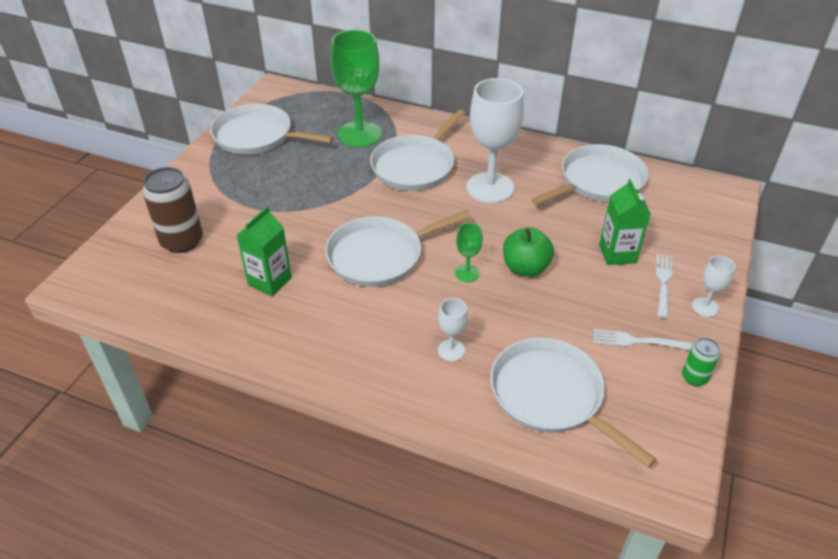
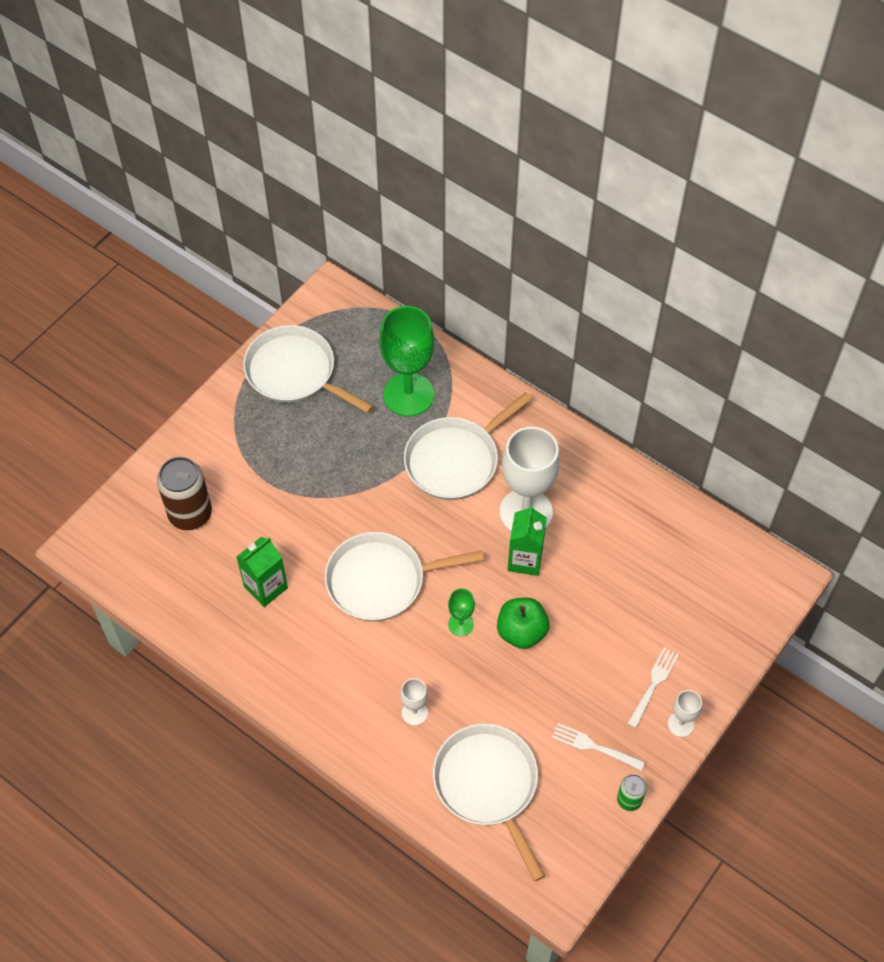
camera: 15 degrees right, 15 degrees up
white pan [531,144,649,205] -> none
green carton [599,179,651,265] -> green carton moved to [508,505,547,576]

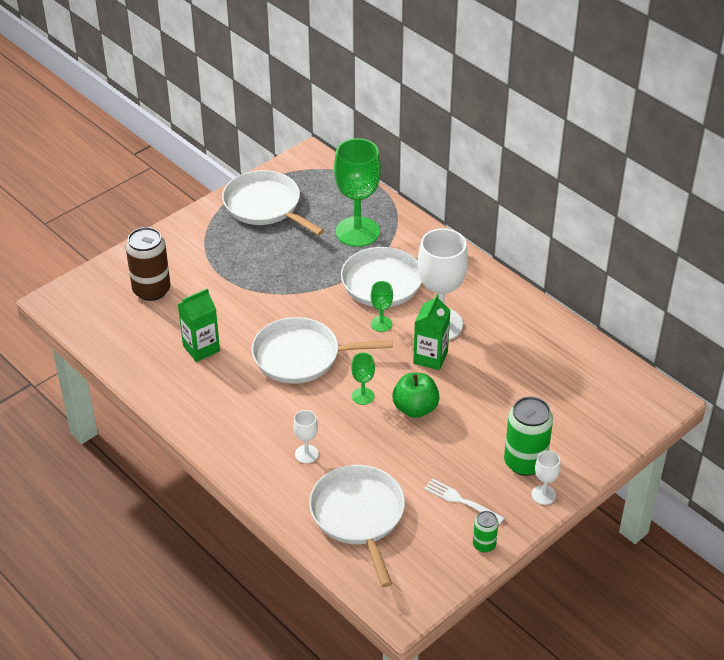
camera: 10 degrees right, 15 degrees down
white fork [627,647,679,728] -> green can [504,396,553,476]
none -> green goblet [371,281,393,332]

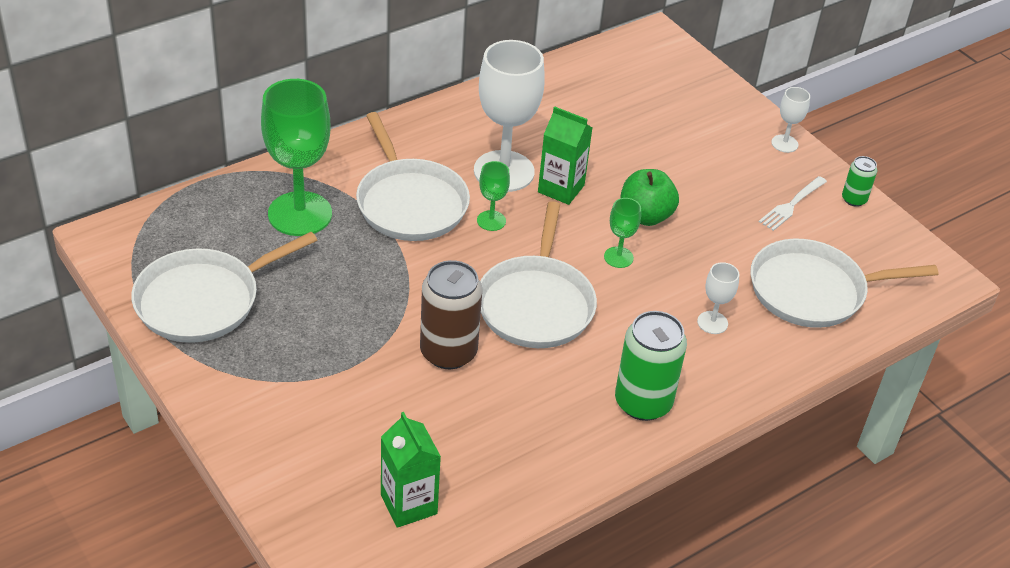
camera: 85 degrees left, 0 degrees up
brown can [126,227,171,301] -> brown can moved to [420,260,482,369]
green carton [178,288,220,362] -> green carton moved to [381,412,441,528]
green can [504,396,553,476] -> green can moved to [615,311,687,421]

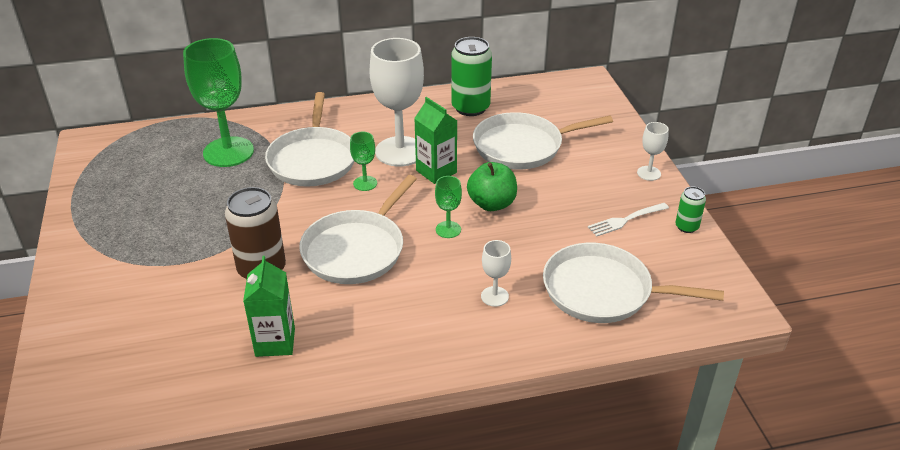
camera: 25 degrees right, 5 degrees down
white pan [131,232,317,343] -> white pan moved to [473,112,613,169]
green carton [381,412,441,528] -> green carton moved to [243,256,295,357]
green can [615,311,687,421] -> green can moved to [452,37,492,116]

